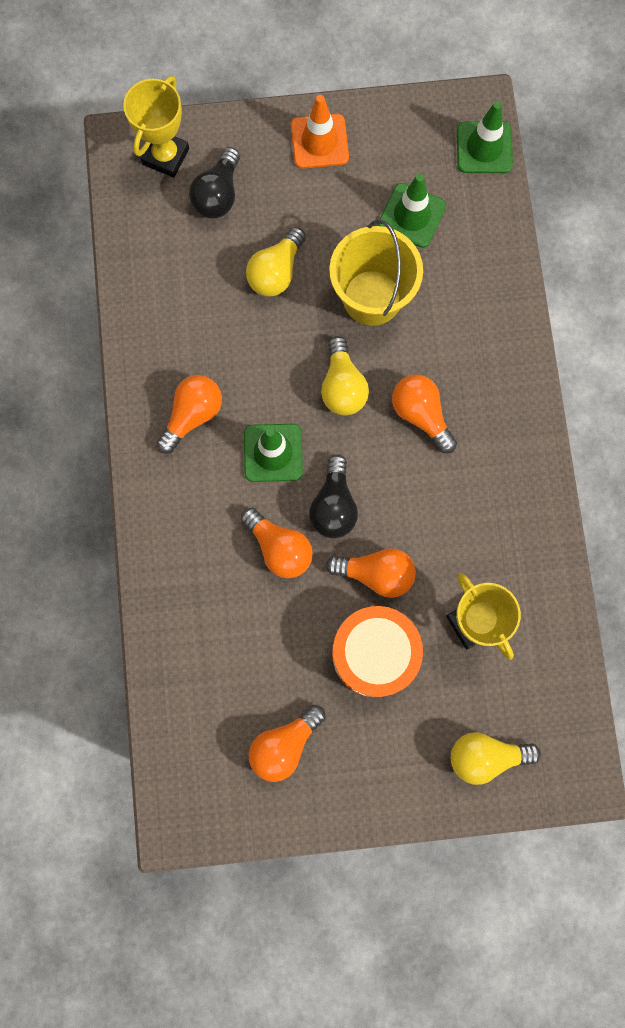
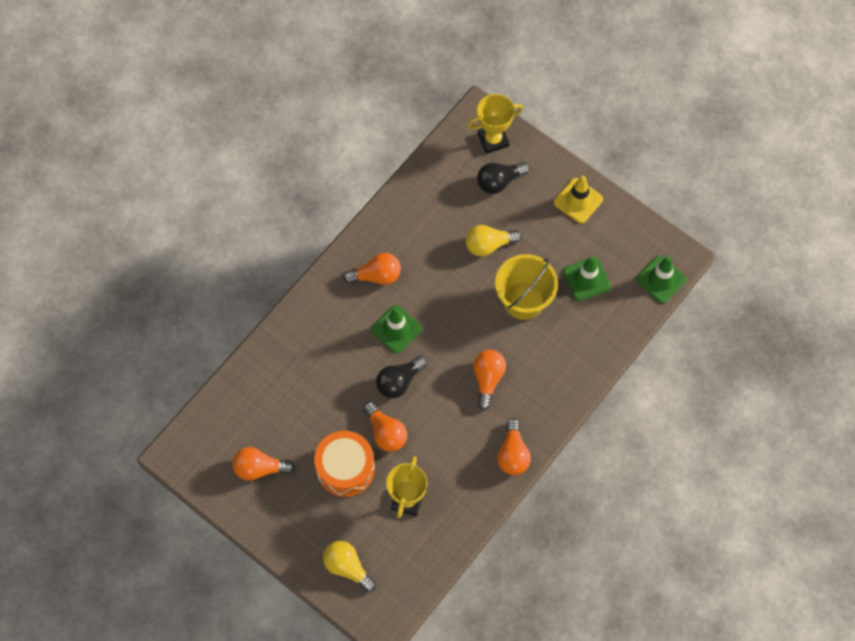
camera: 45 degrees right, 10 degrees down
orange light bulb [241,507,313,578] -> orange light bulb moved to [497,418,531,475]
orange traffic cone [291,95,349,169] -> yellow traffic cone [554,176,603,224]
yellow light bulb [321,336,369,415] -> none

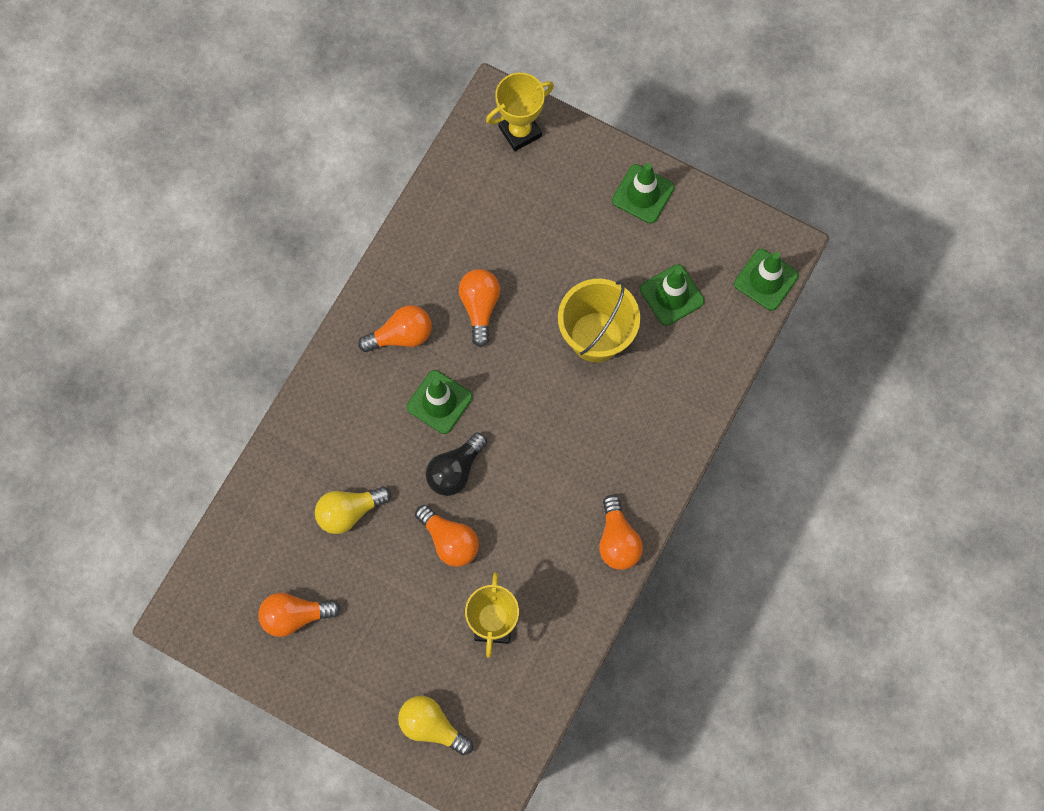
camera: 10 degrees left, 5 degrees up
orange drum [314,431,375,497] -> none
yellow light bulb [466,225,522,257] -> yellow light bulb moved to [315,487,391,534]
orange light bulb [473,350,506,411] -> orange light bulb moved to [459,269,500,347]
black light bulb [477,162,530,194] -> none
yellow traffic cone [554,176,603,224] -> green traffic cone [612,163,675,223]

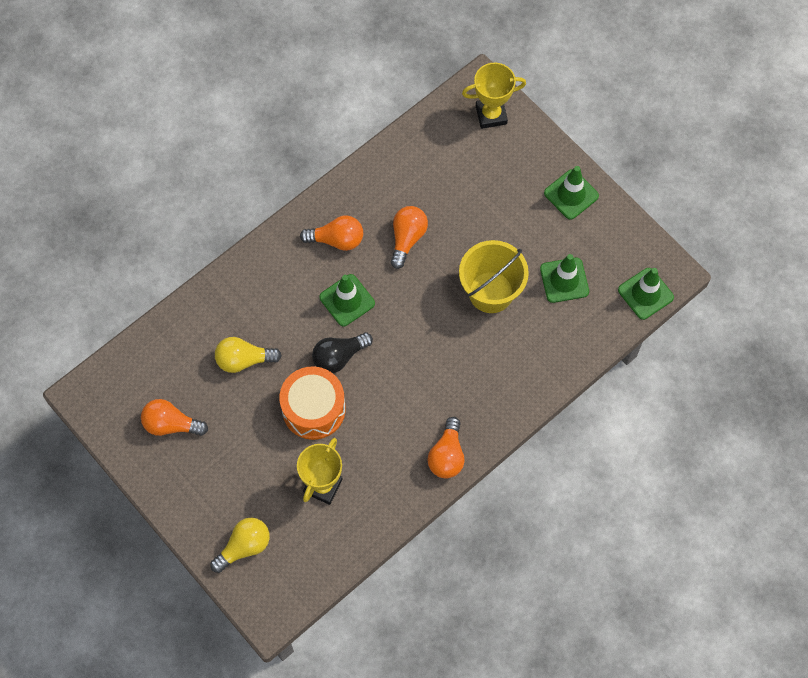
camera: 20 degrees right, 5 degrees down
yellow light bulb [398,696,473,756] -> yellow light bulb turned 90 degrees clockwise [210,518,270,573]
orange light bulb [415,505,479,567] -> orange drum [280,366,346,440]

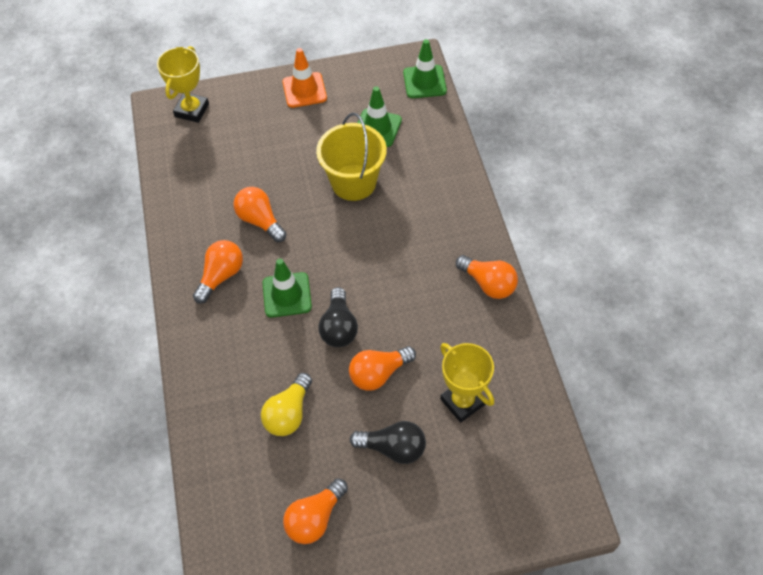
camera: 60 degrees left, 10 degrees down
yellow light bulb [210,518,270,573] -> none
orange drum [280,366,346,440] -> orange light bulb [349,346,416,391]
green traffic cone [544,166,599,220] -> orange traffic cone [282,48,327,108]
none -> black light bulb [350,421,426,464]

